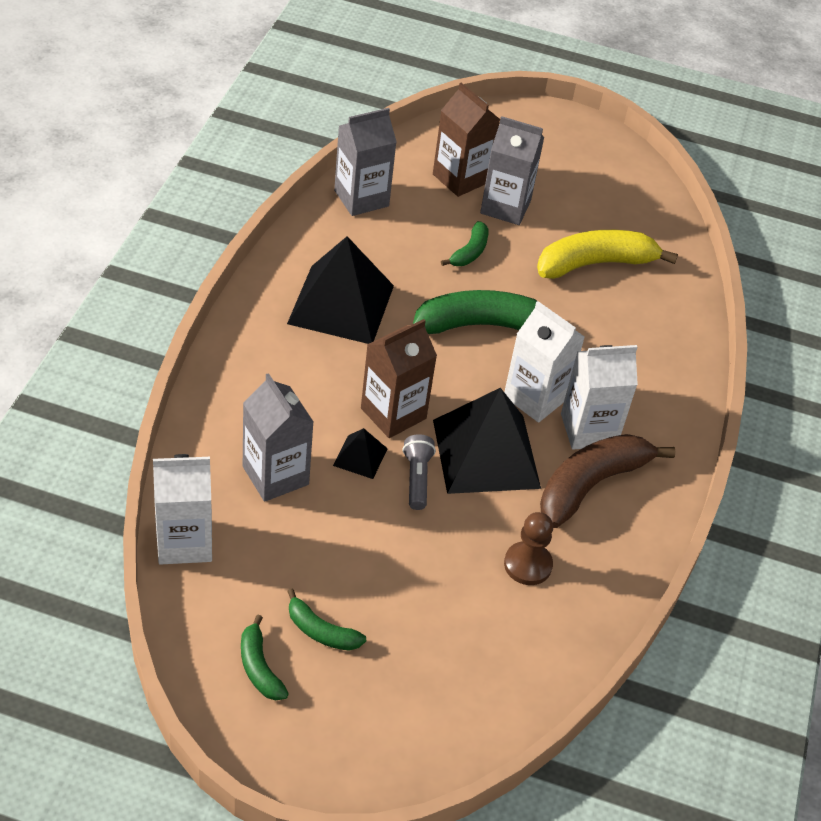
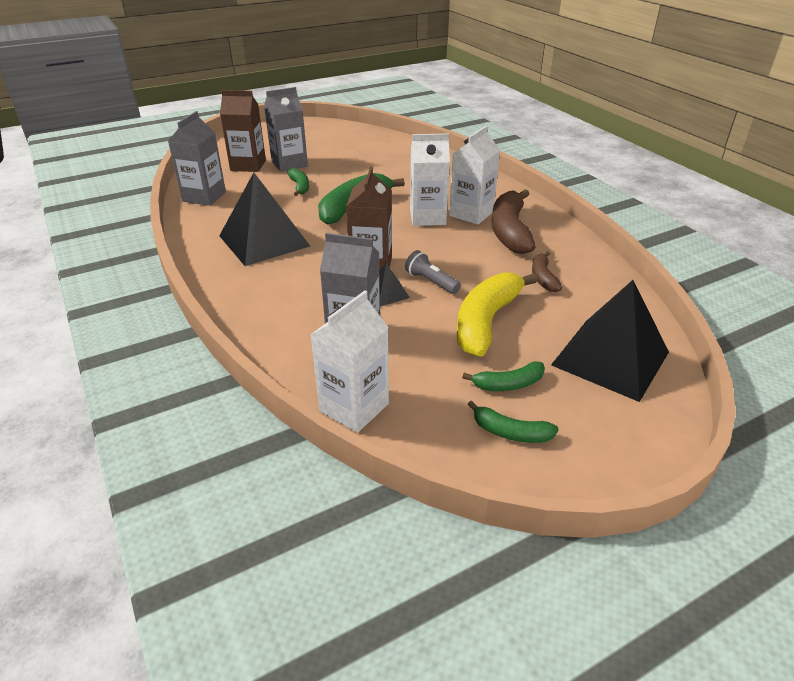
camera: 40 degrees left, 10 degrees down
black pyramid [433,388,541,494] -> black pyramid moved to [551,280,669,402]
brown pawn [504,512,553,585] -> brown banana [532,251,562,292]
yellow banana [537,230,678,279] -> yellow banana moved to [457,273,538,357]

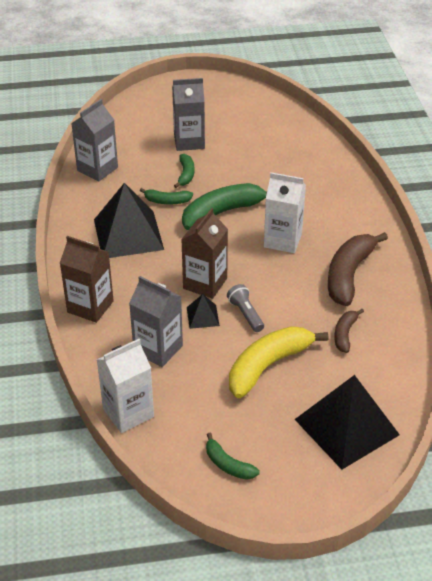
camera: 20 degrees right, 5 degrees up
brown carton [220,90,266,172] -> brown carton moved to [60,236,114,323]
white carton [449,126,500,225] -> none
green banana [462,361,545,391] -> green banana moved to [140,188,193,204]

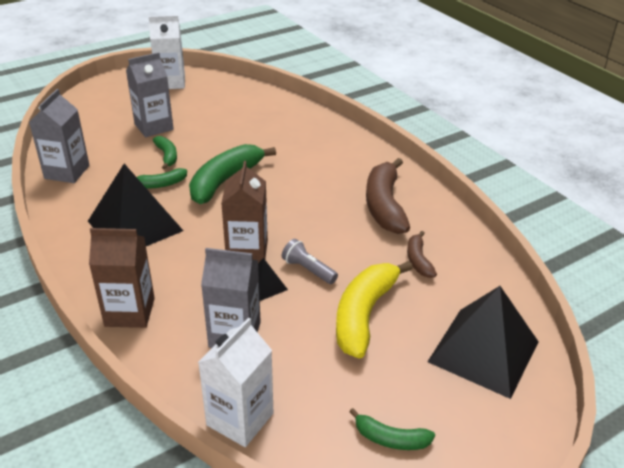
camera: 25 degrees left, 5 degrees down
white carton [264,172,306,253] -> white carton moved to [149,15,185,89]

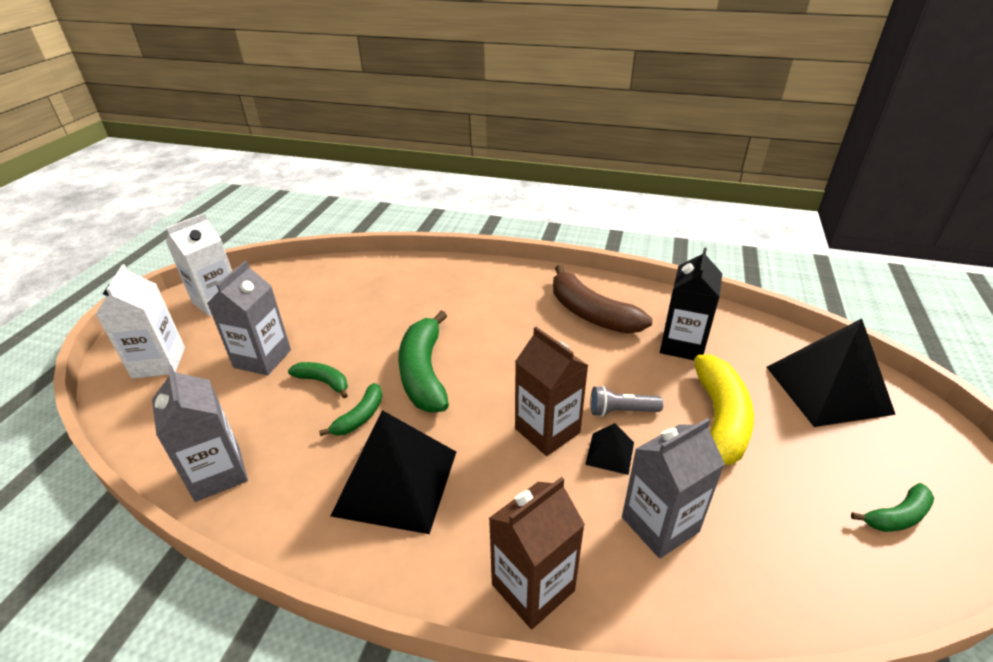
camera: 40 degrees left, 0 degrees up
white carton [198,317,274,447] -> white carton moved to [95,264,185,379]
yellow banana [336,261,413,359] -> yellow banana turned 150 degrees counterclockwise [694,354,754,465]
brown banana [407,231,437,278] -> black carton [660,247,722,360]

